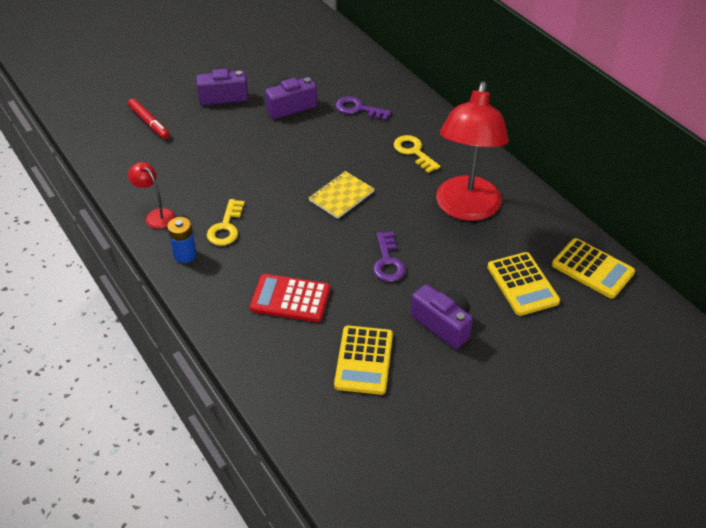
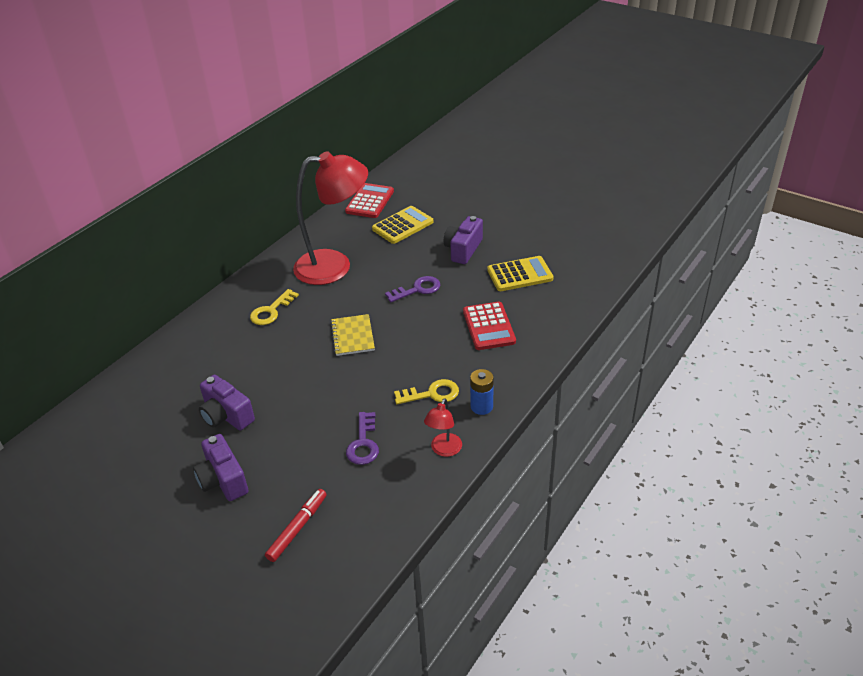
camera: 110 degrees left, 5 degrees down
yellow notebook [309,171,374,219] -> yellow notebook turned 60 degrees clockwise [330,314,375,356]
purple key [336,97,391,121] -> purple key moved to [346,412,379,465]
yellow calculator [552,238,635,299] -> red calculator [345,183,394,218]

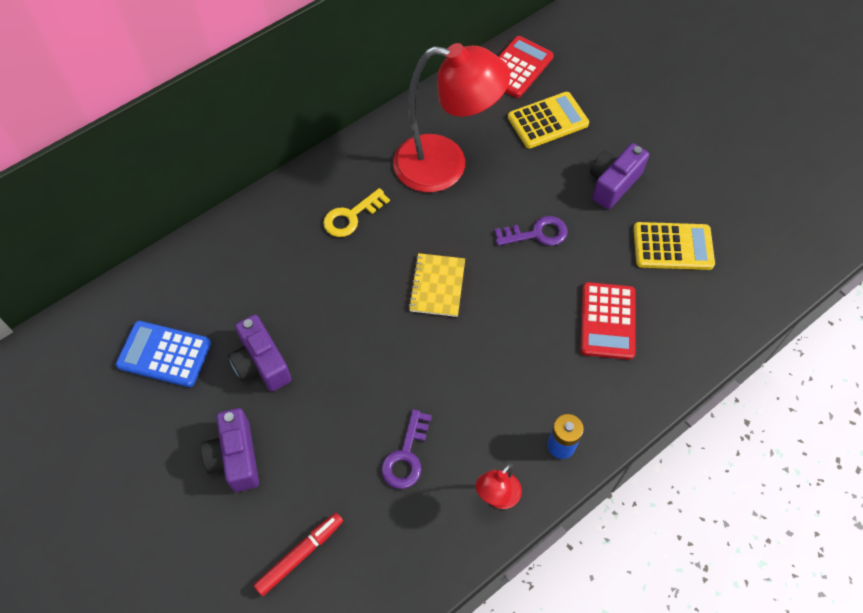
camera: 15 degrees right, 20 degrees up
yellow key [394,379,459,404] -> none
none -> blue calculator [116,321,211,387]

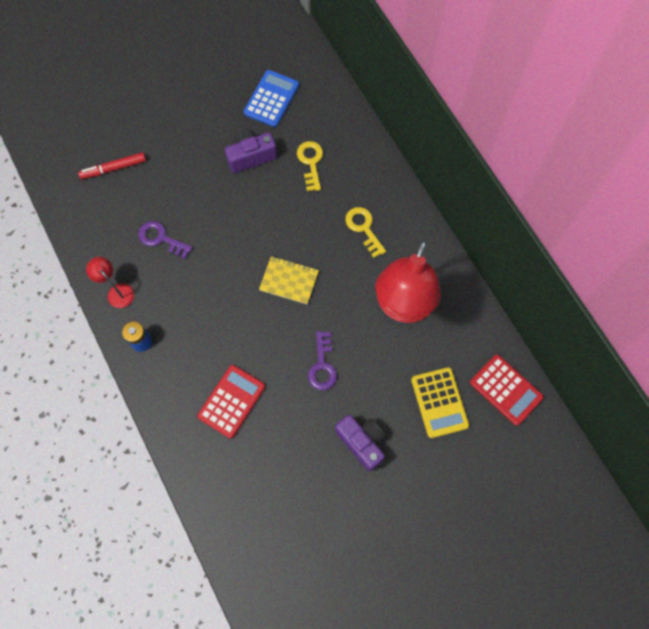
camera: 100 degrees right, 10 degrees up
purple camera [201,408,259,492] -> none
red marker [253,513,343,596] -> red marker turned 105 degrees clockwise [78,152,146,179]
red calculator [580,282,635,360] -> red calculator turned 105 degrees clockwise [197,365,265,439]
yellow calculator [633,222,715,270] -> none
none -> yellow key [297,141,323,191]

